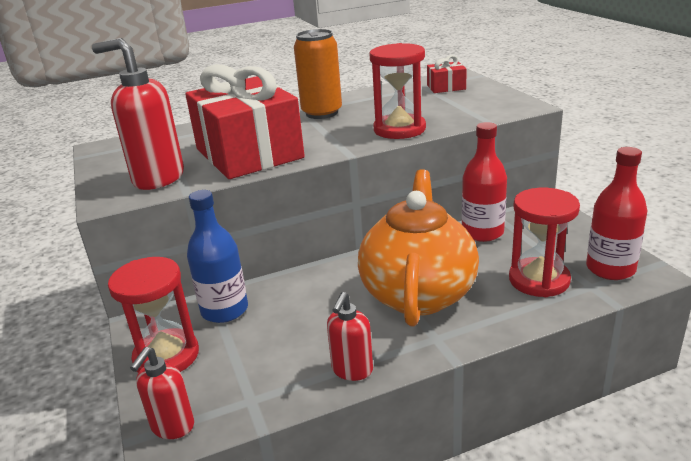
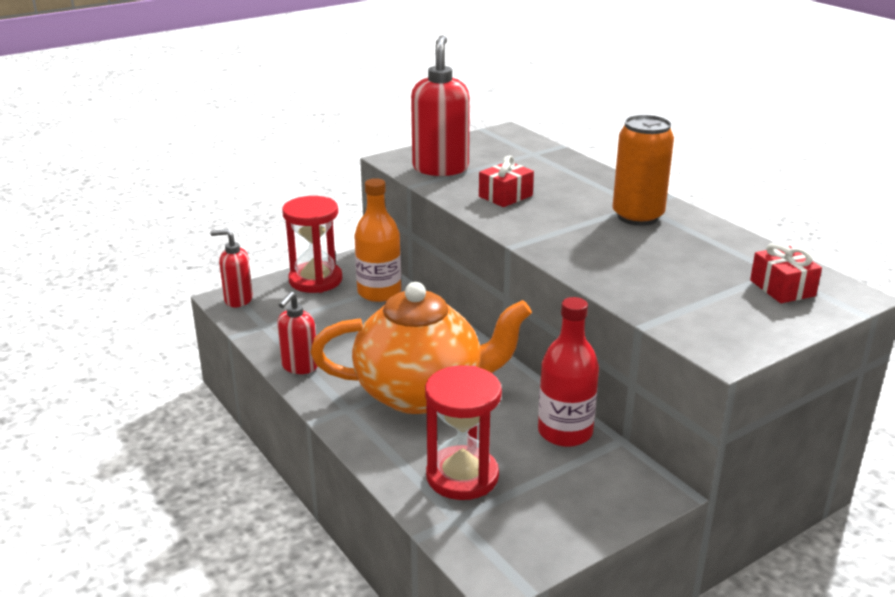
camera: 75 degrees right, 0 degrees up
red gift [185,64,305,179] -> red gift [479,155,534,207], size x0.42
blue bottle [187,190,248,323] -> orange bottle [354,178,401,302]
red soap dispenser [327,292,373,381] -> red soap dispenser turned 75 degrees counterclockwise [277,292,317,374]
red hourglass [370,43,426,139] -> none
red bottle [586,147,647,280] -> none

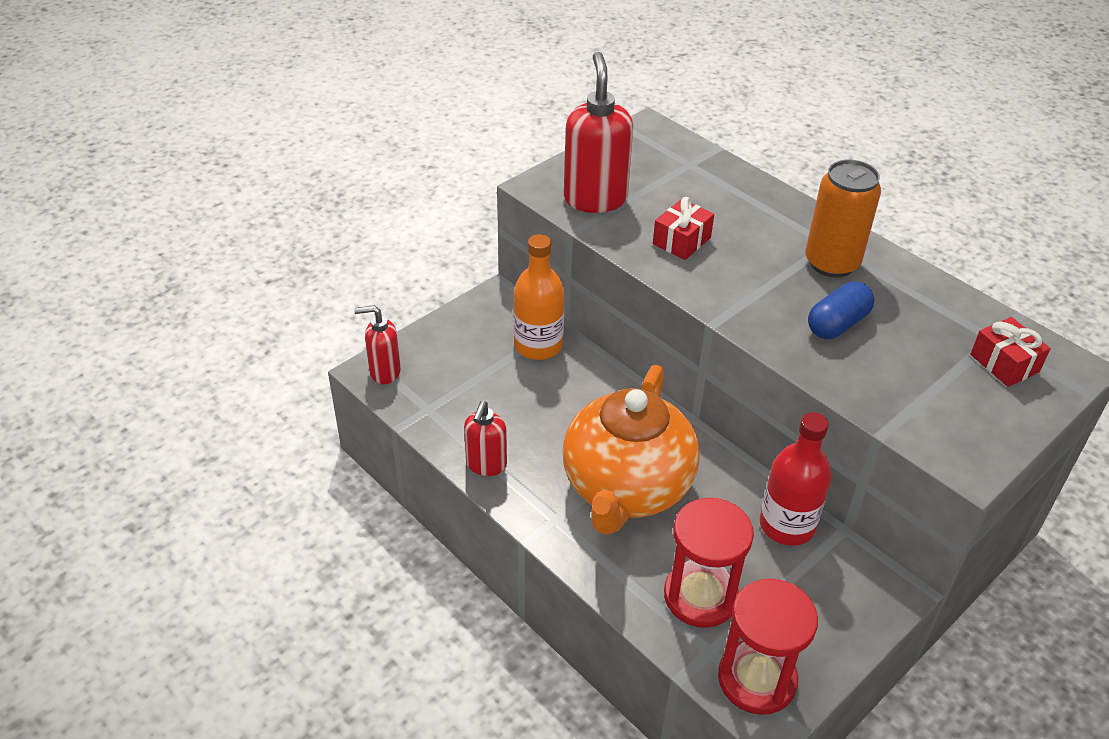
camera: 10 degrees left, 15 degrees up
red hourglass [282,196,342,293] -> red hourglass moved to [718,579,818,715]
orange teapot [310,282,532,414] -> orange teapot turned 120 degrees clockwise [563,365,700,535]
none -> blue capsule [808,281,874,339]

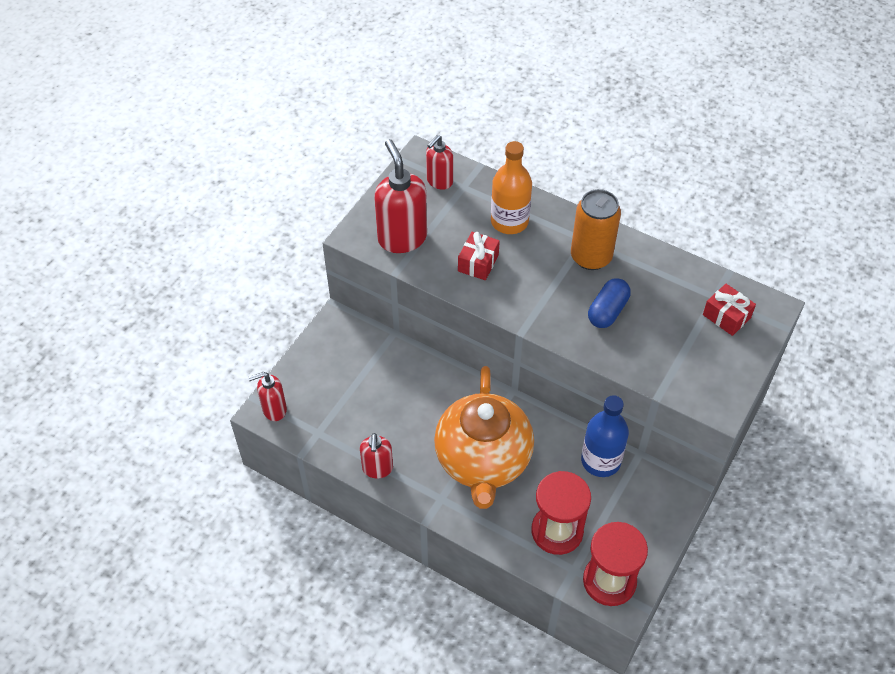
camera: 15 degrees left, 10 degrees up
orange bottle [513,234,565,360] -> orange bottle moved to [491,141,532,234]
red bottle [760,412,832,546] -> blue bottle [581,395,629,477]
none -> red soap dispenser [426,135,453,190]

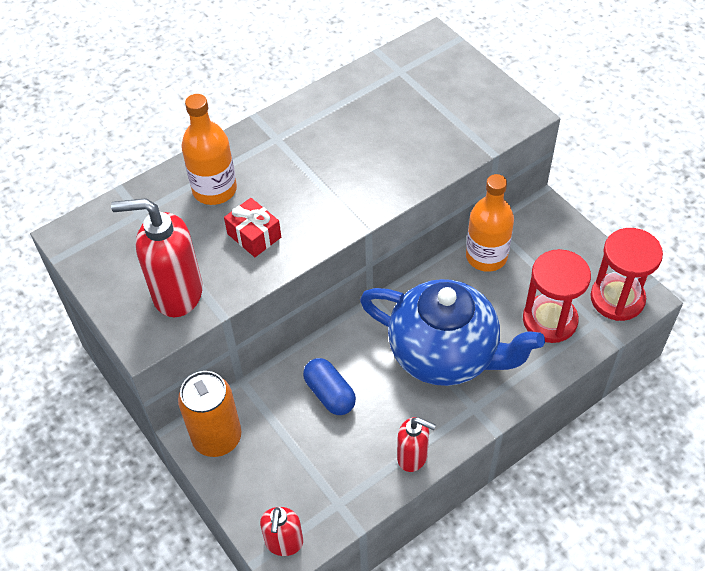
camera: 65 degrees left, 0 degrees up
red soap dispenser [426,135,453,190] -> none
orange teapot [434,366,534,509] -> blue teapot [360,279,545,386]
orange can [571,189,621,270] -> orange can moved to [178,371,242,457]
blue bottle [581,395,629,477] -> orange bottle [466,174,514,272]
blue capsule [588,278,631,328] -> blue capsule moved to [303,358,356,415]
red gift [703,284,756,336] -> none

